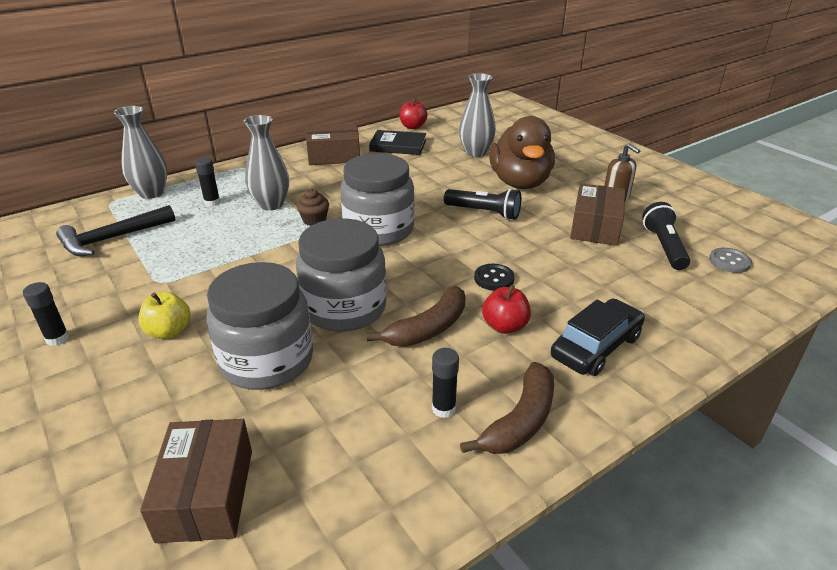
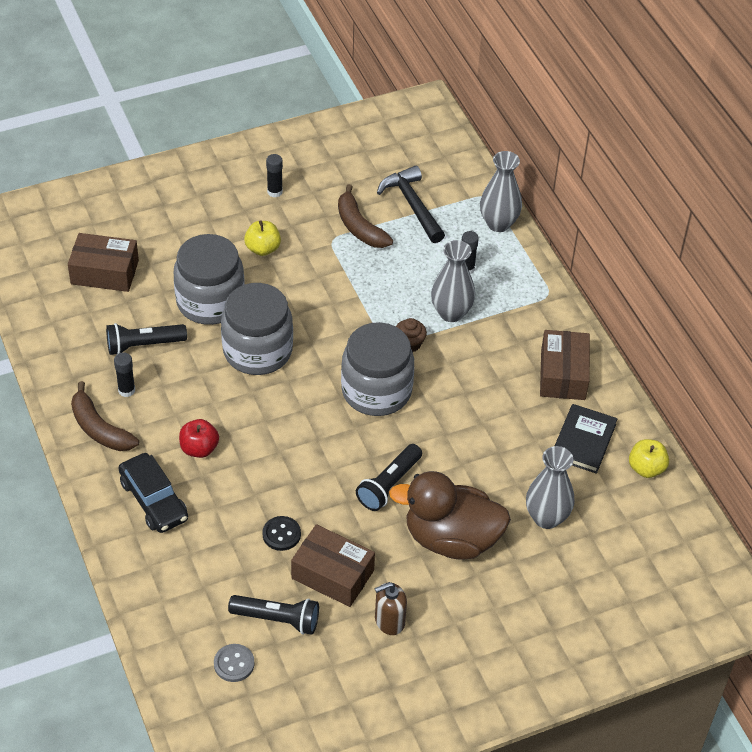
camera: 100 degrees right, 15 degrees up
brown banana [367,286,466,347] -> brown banana moved to [338,184,393,248]
red apple [399,98,428,129] -> yellow apple [629,439,669,478]
black button [474,264,515,291] -> black button moved to [262,516,301,551]
none -> black flashlight [106,323,187,355]

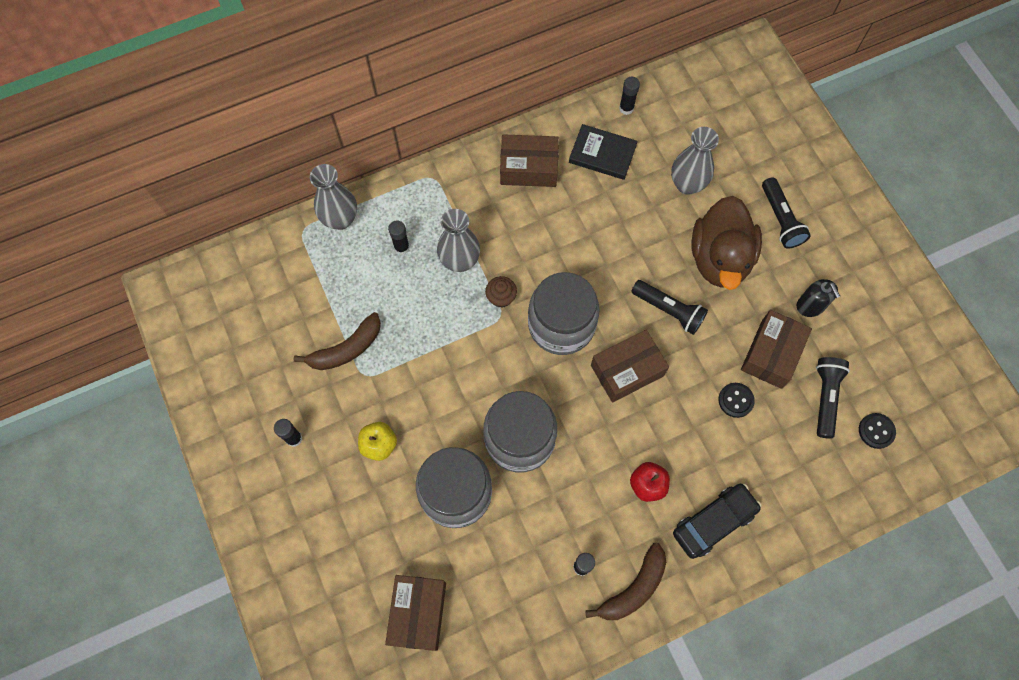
camera: 90 degrees left, 20 degrees up
black flashlight [106,323,187,355] -> black flashlight moved to [762,177,811,249]
grey button [214,644,254,682] -> black button [859,413,896,449]
brown soap dispenser [374,582,407,635] -> black soap dispenser [797,279,840,317]
black hammer [377,165,445,243] -> none
yellow apple [629,439,669,478] -> black glue stick [619,77,640,115]
none -> brown box [591,330,669,403]

